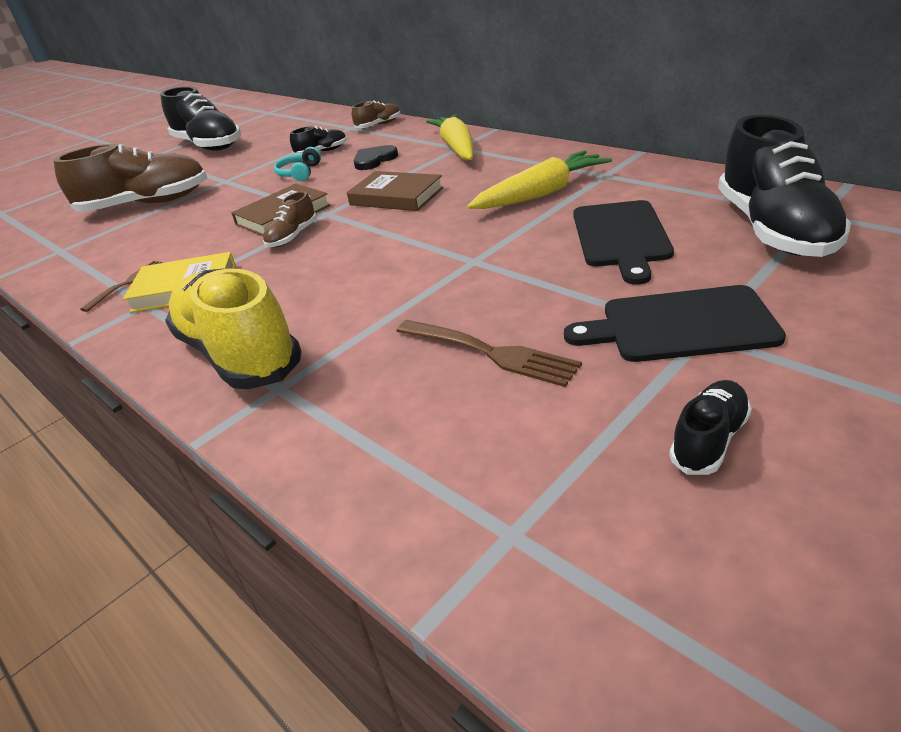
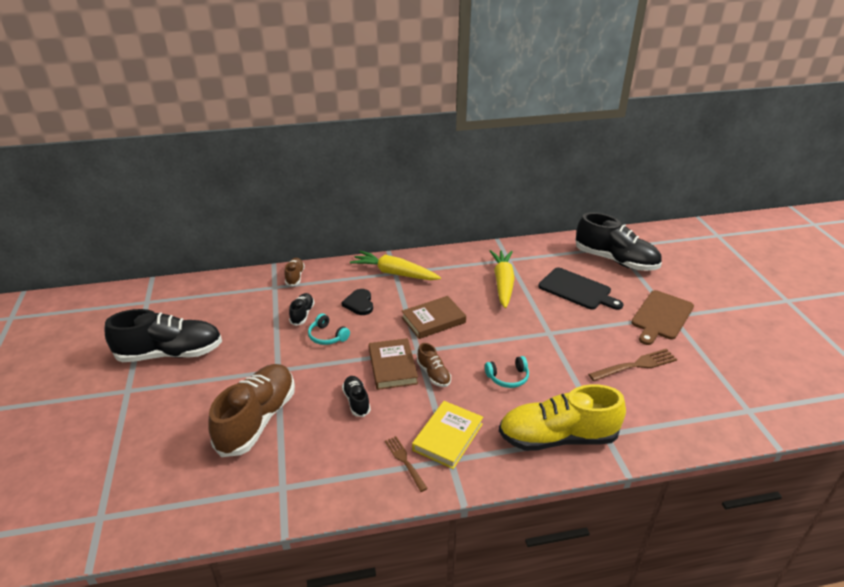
camera: 60 degrees left, 0 degrees up
black cutting board [564,285,786,362] -> brown cutting board [631,290,694,345]
black shoe [669,380,752,475] -> black shoe moved to [342,376,371,417]
none -> turquoise headphones [485,356,529,388]

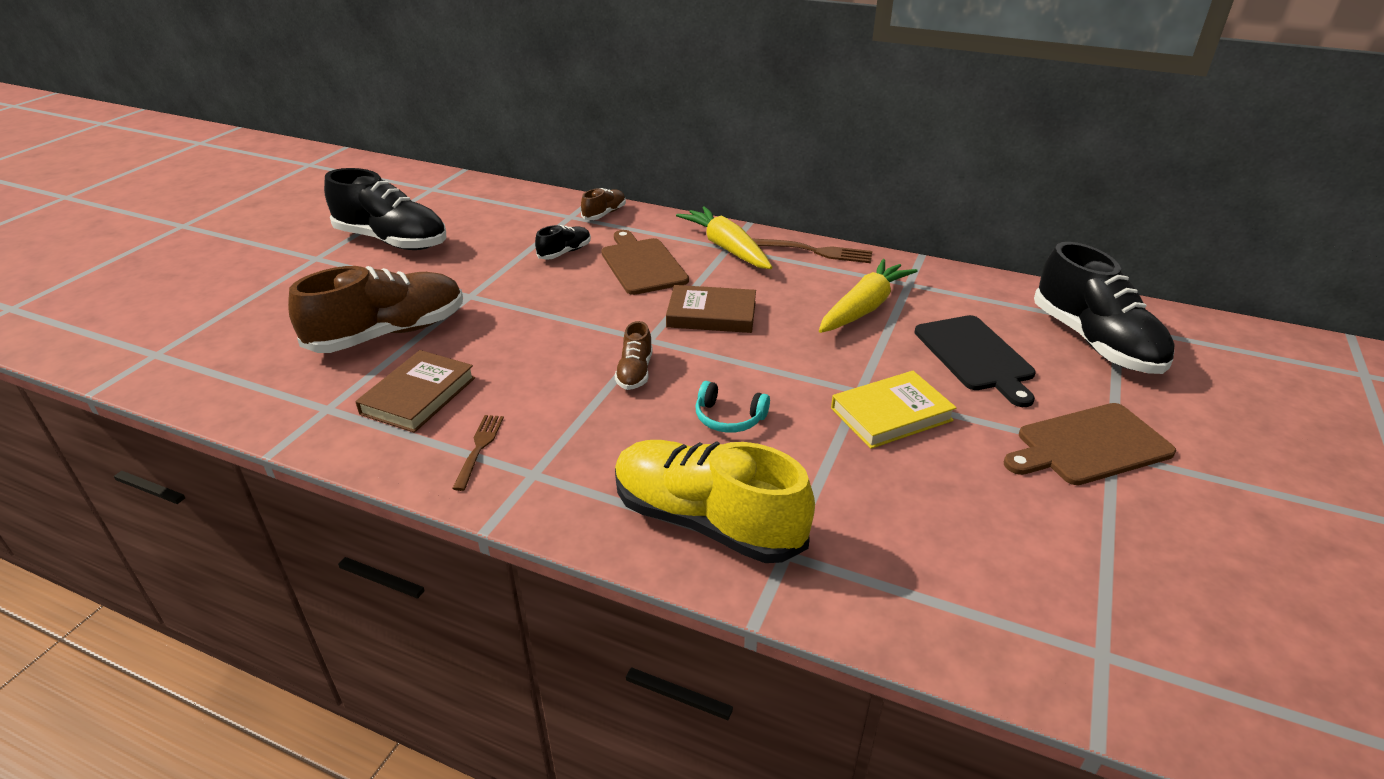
camera: 35 degrees right, 0 degrees up
turquoise headphones [308,314,350,345] -> none
black heart [341,289,373,315] -> brown cutting board [601,230,689,295]
black shoe [342,376,371,417] -> none
brown book [369,338,418,390] -> brown book moved to [355,350,475,433]
yellow book [412,401,483,469] -> yellow book moved to [831,371,957,449]
brown fork [588,349,677,381] -> brown fork moved to [753,239,872,263]

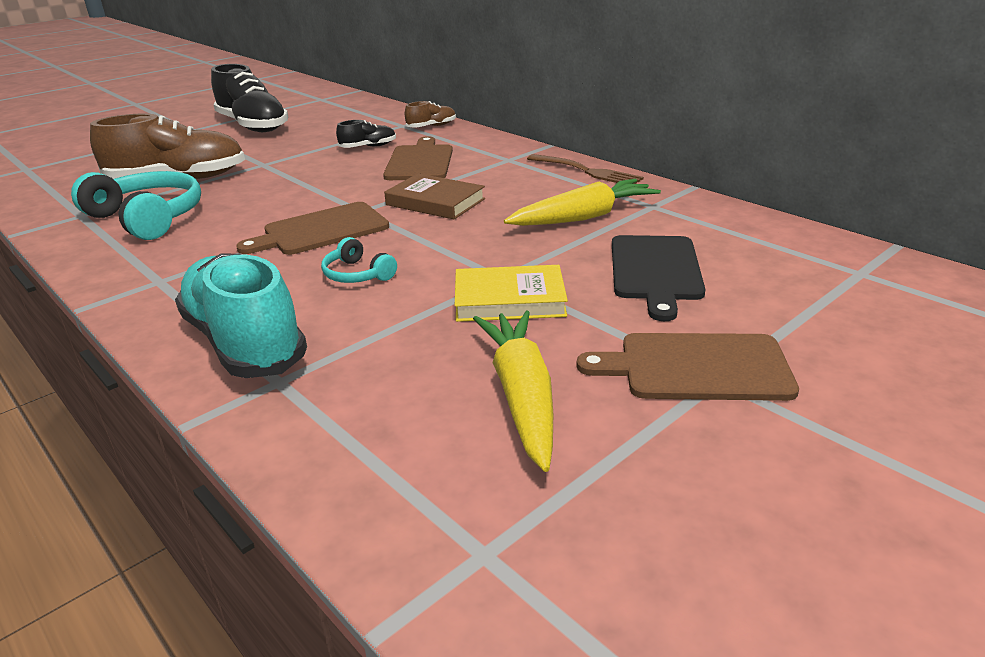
camera: 25 degrees right, 5 degrees down
brown book [355,350,475,433] -> turquoise headphones [71,171,201,240]
brown fork [452,415,504,491] -> none
brown shoe [615,321,653,390] -> brown cutting board [236,202,389,255]
yellow shoe [615,440,815,563] -> turquoise shoe [175,253,307,378]
yellow carrot [676,206,772,269] -> yellow carrot moved to [473,311,553,472]
black shoe [1034,242,1175,374] -> none

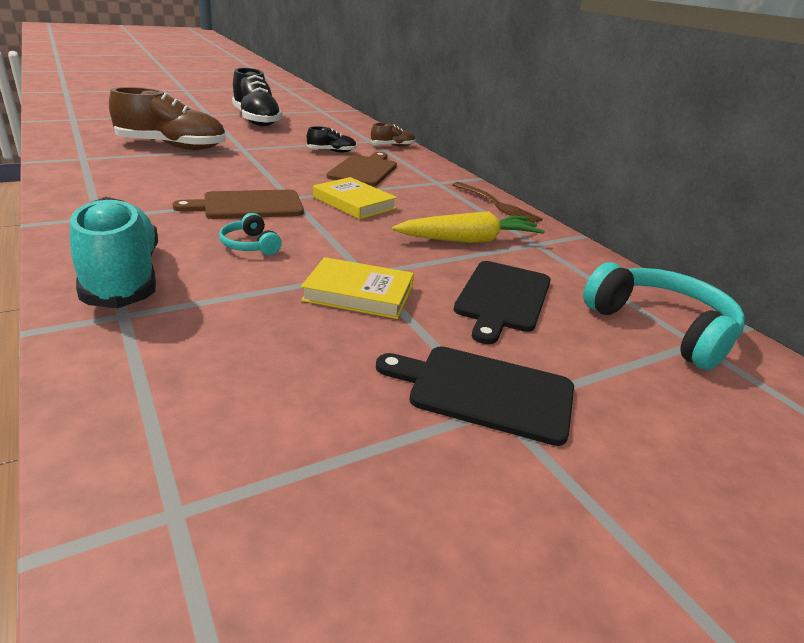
camera: 10 degrees right, 0 degrees up
turquoise headphones [71,171,201,240] -> turquoise headphones moved to [583,262,745,370]
brown book [384,173,485,219] -> yellow book [313,177,397,219]
yellow carrot [473,311,553,472] -> none
brown cutting board [576,333,799,401] -> black cutting board [376,346,574,446]

